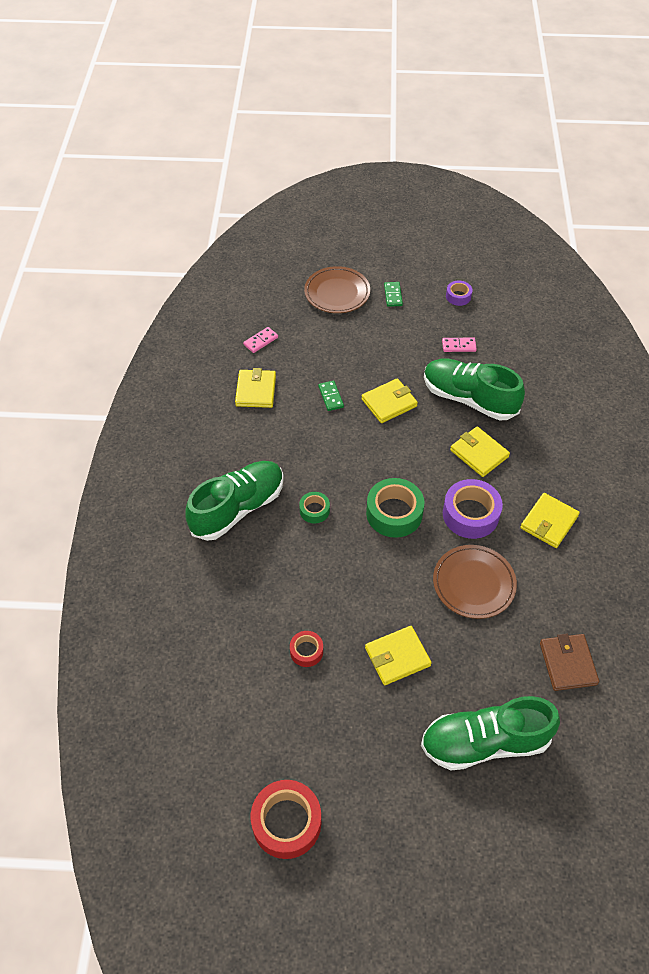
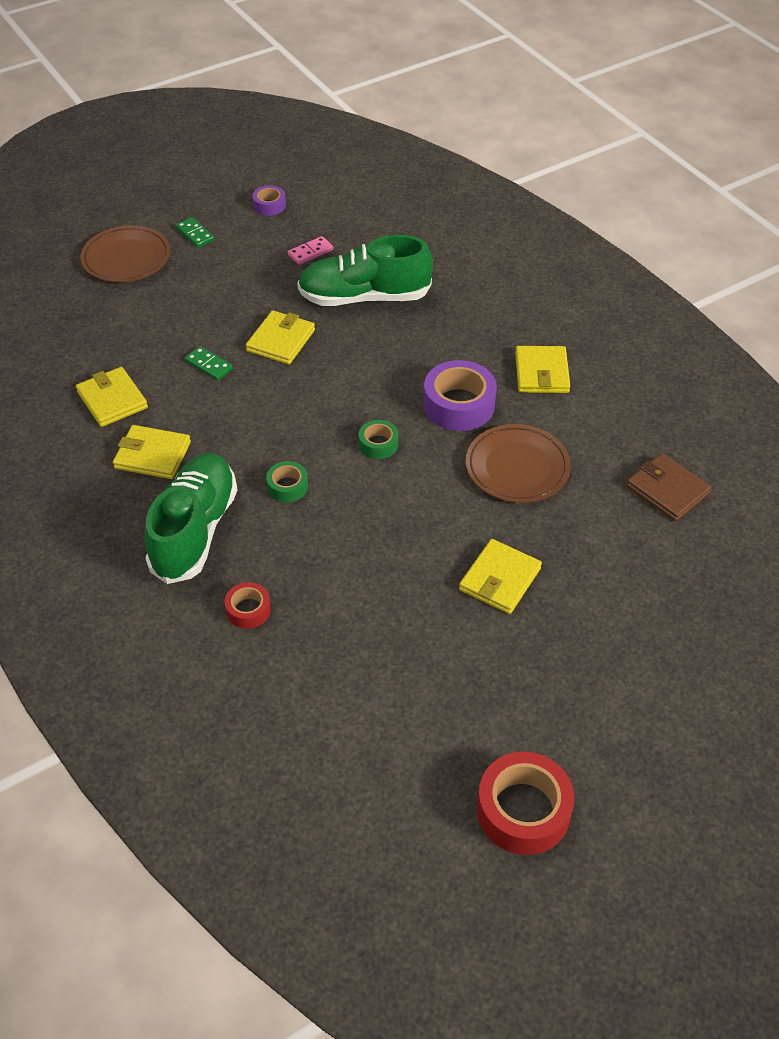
camera: 35 degrees left, 5 degrees down
pink domino [243,327,278,353] -> none
red tape [290,631,323,667] -> red tape moved to [225,582,271,629]
green tape [366,478,424,538] -> green tape [359,420,398,459], size x0.54
green shoe [421,696,560,771] -> none
yellow wallet [450,426,510,477] -> yellow wallet moved to [113,425,191,479]

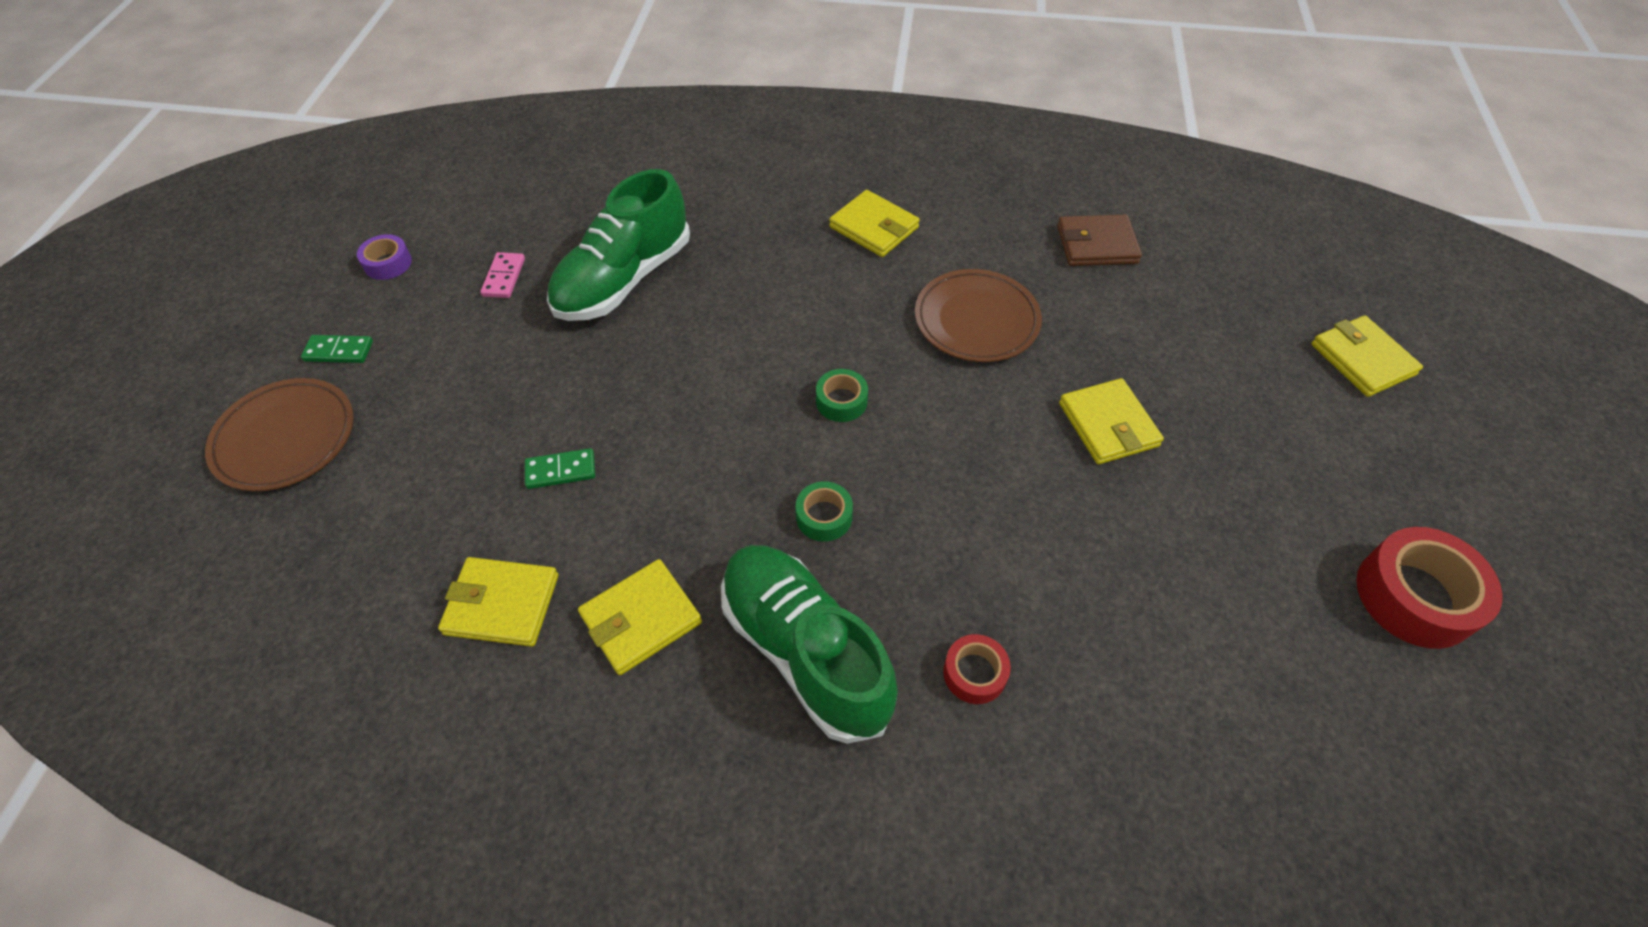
camera: 50 degrees left, 5 degrees up
yellow wallet [246,310,315,365] -> yellow wallet moved to [1311,315,1423,397]
purple tape [424,360,497,431] -> none

